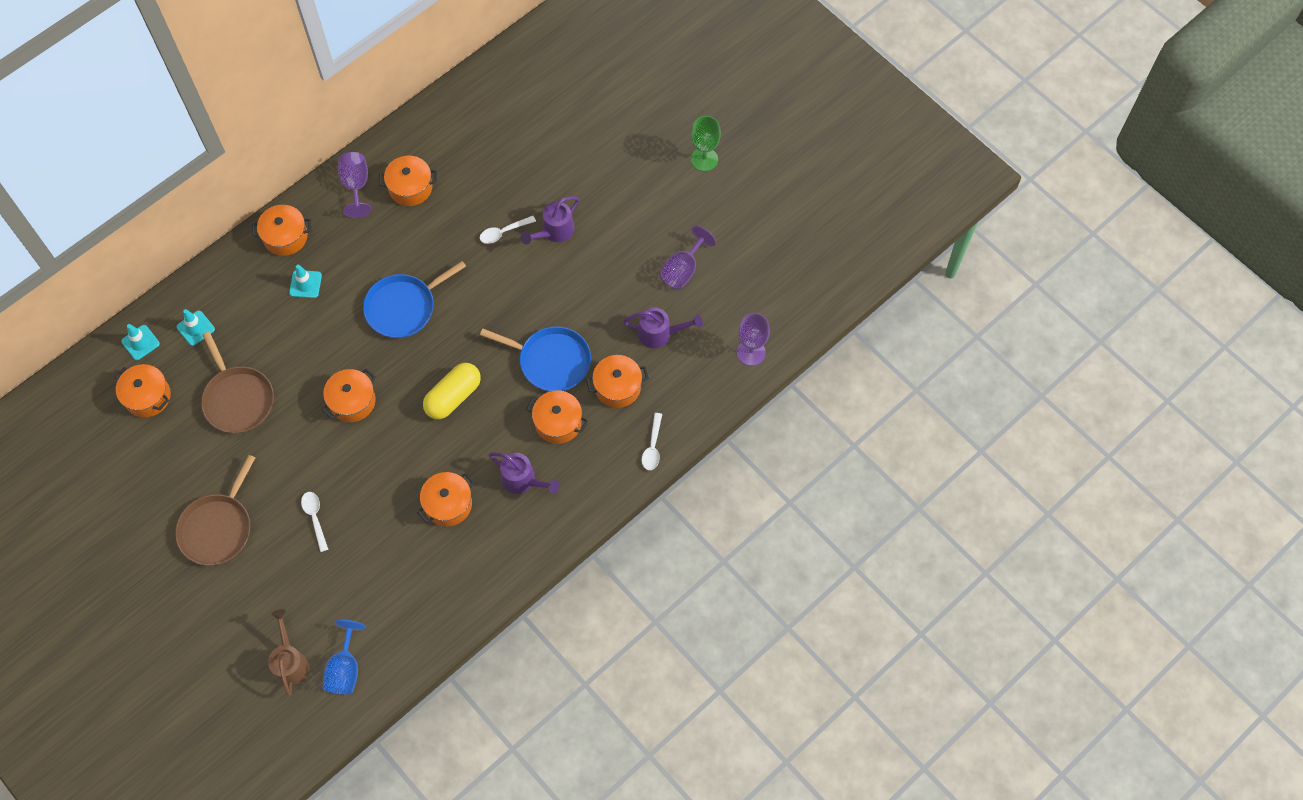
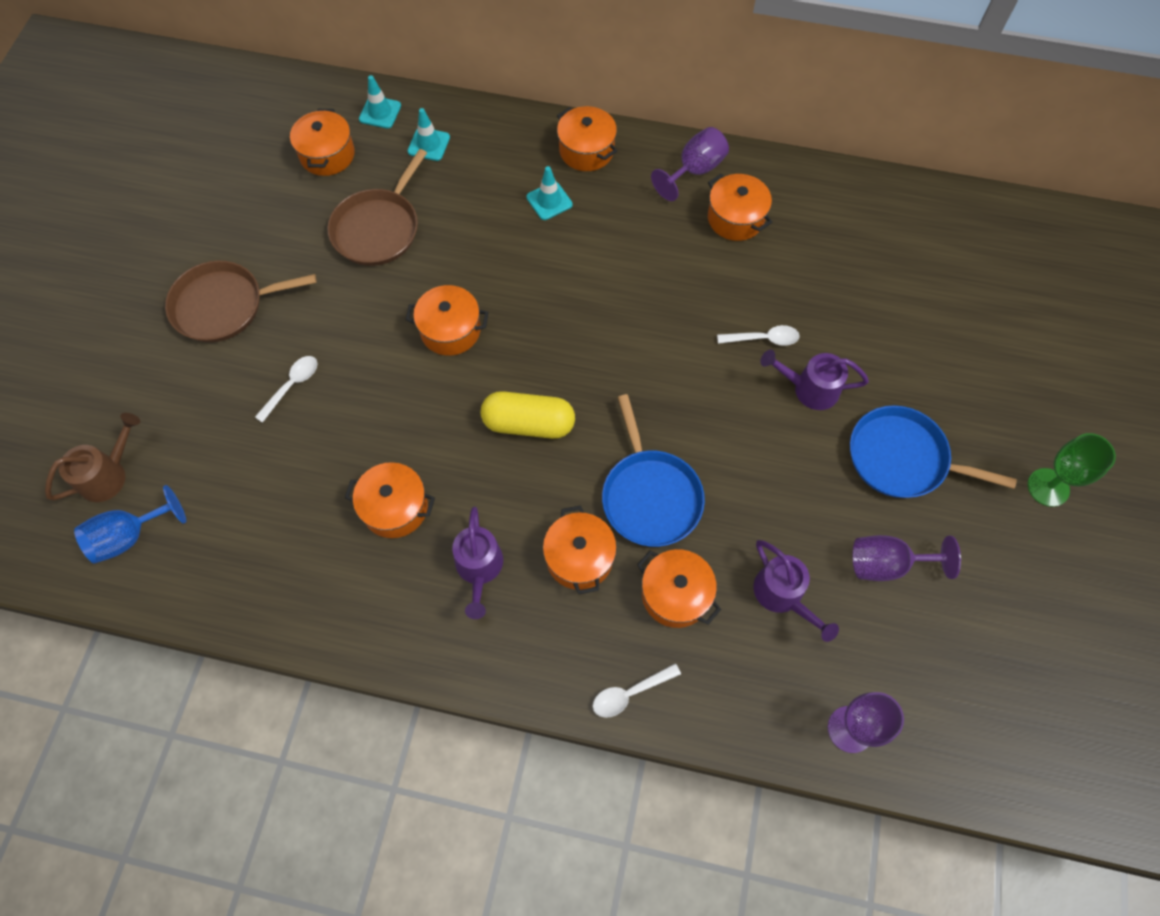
camera: 55 degrees right, 0 degrees up
blue pan [363,261,466,338] -> blue pan moved to [850,405,1017,498]
white spoon [480,216,536,244] -> white spoon turned 150 degrees clockwise [717,325,800,346]

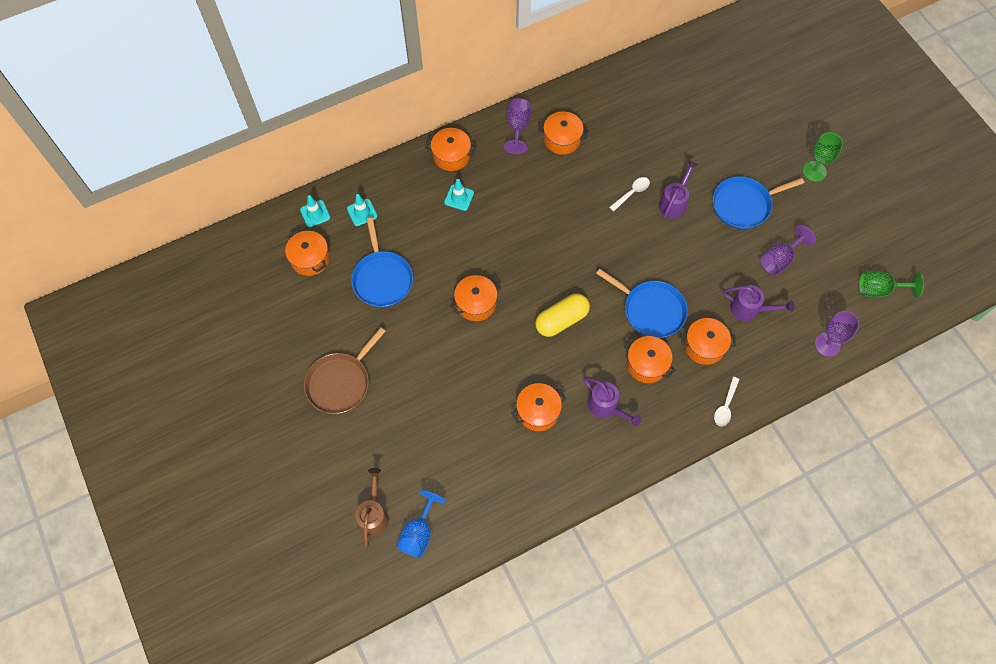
camera: 40 degrees left, 0 degrees up
white spoon [255,356,317,423] -> none
brown pan [327,149,427,266] -> blue pan [351,217,413,307]
purple watering can [760,350,869,410] -> purple watering can turned 150 degrees clockwise [659,160,698,219]
none -> green goblet [859,271,924,298]

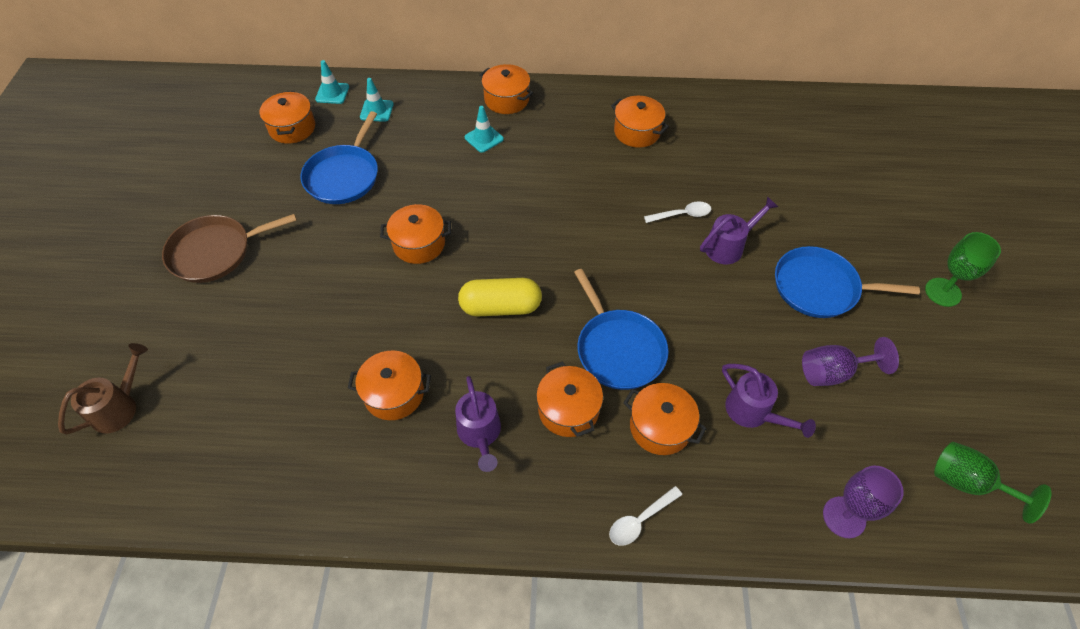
camera: 30 degrees right, 10 degrees down
blue goblet [396,490,446,558] -> none
purple goblet [504,98,531,154] -> none

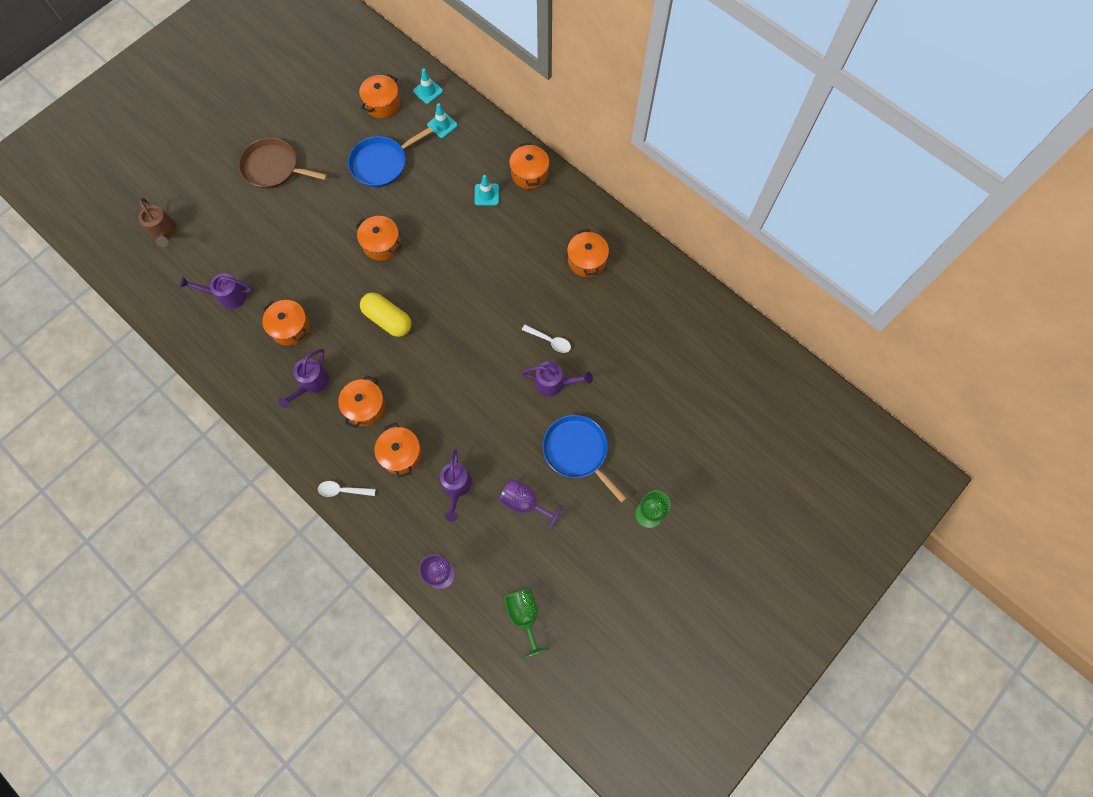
camera: 40 degrees right, 15 degrees up
brown watering can [58,343,148,434] -> brown watering can turned 75 degrees clockwise [138,198,177,247]
blue pan [574,269,669,390] -> none
none -> purple watering can [180,273,253,309]

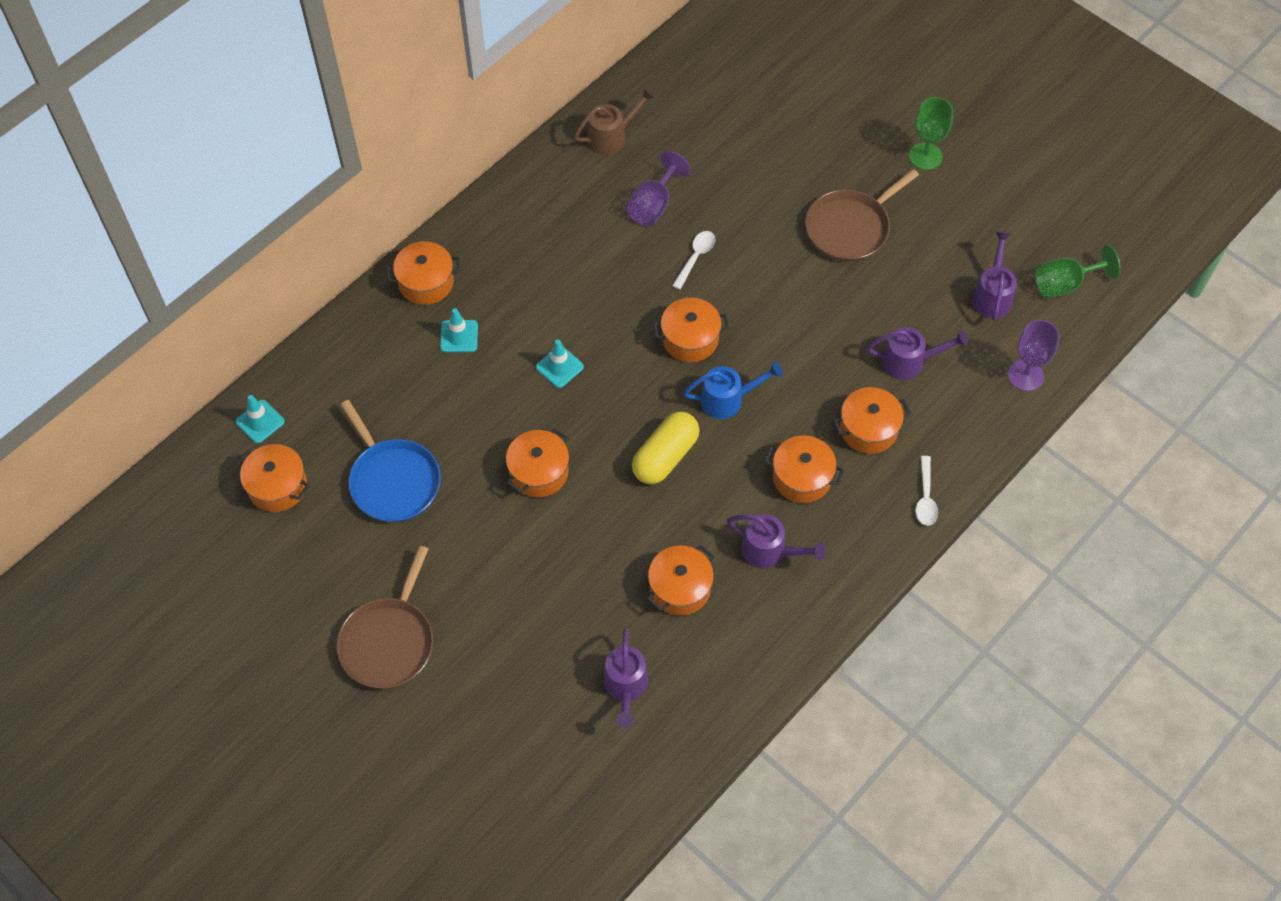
camera: 90 degrees left, 10 degrees down
brown watering can [138,198,177,247] -> brown watering can moved to [574,87,656,155]
turquoise traffic cone [427,103,458,138] -> turquoise traffic cone moved to [536,339,584,388]
purple goblet [499,479,563,531] -> purple goblet moved to [626,151,691,227]
purple watering can [521,361,593,397] -> purple watering can moved to [972,231,1017,321]
blue pan [543,415,627,503] -> brown pan [805,169,919,262]
orange pot [567,229,609,277] -> orange pot moved to [653,298,729,362]
none -> blue watering can [683,361,783,419]

